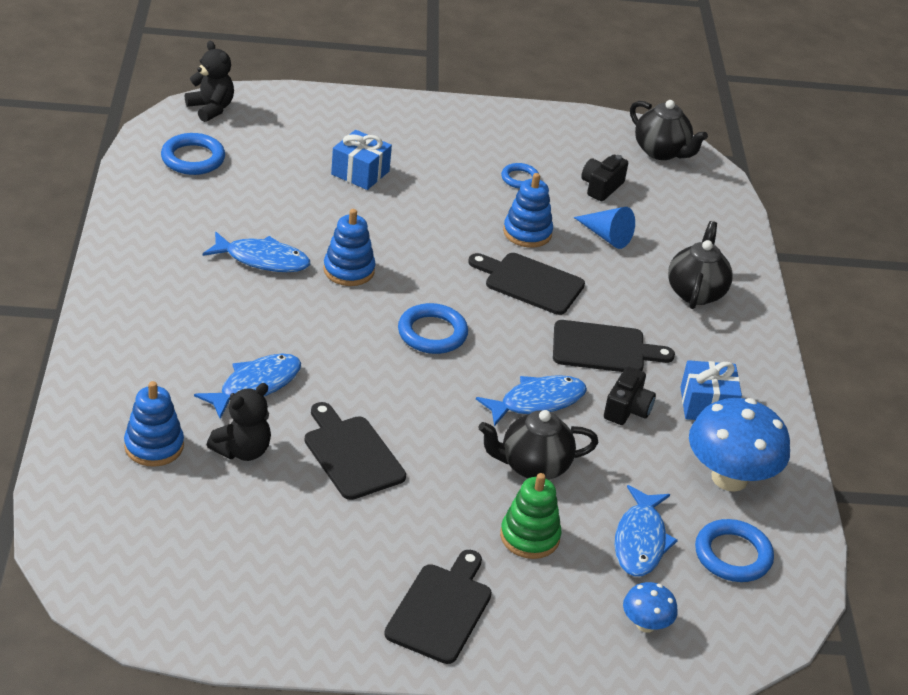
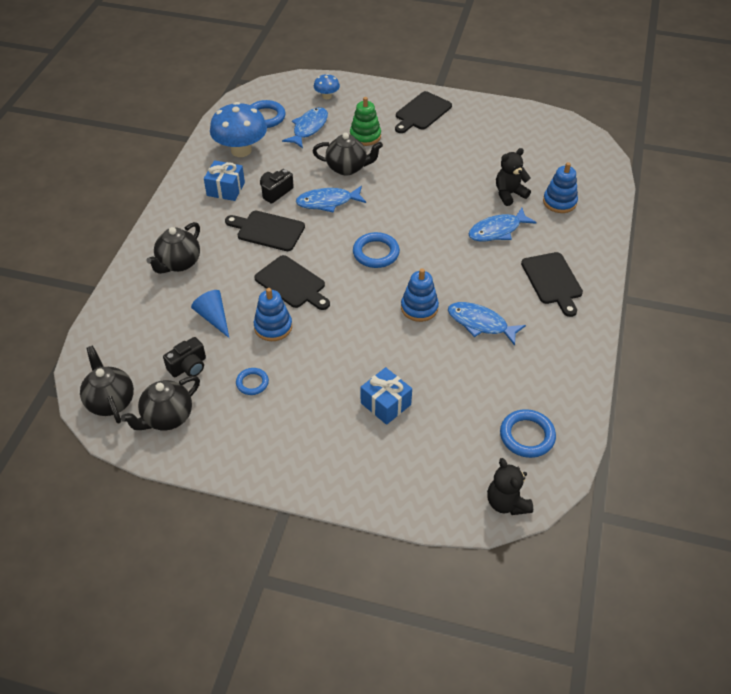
camera: 160 degrees left, 10 degrees up
black cutting board [304,402,406,500] -> black cutting board moved to [521,252,583,317]
none -> black teapot [121,376,200,430]

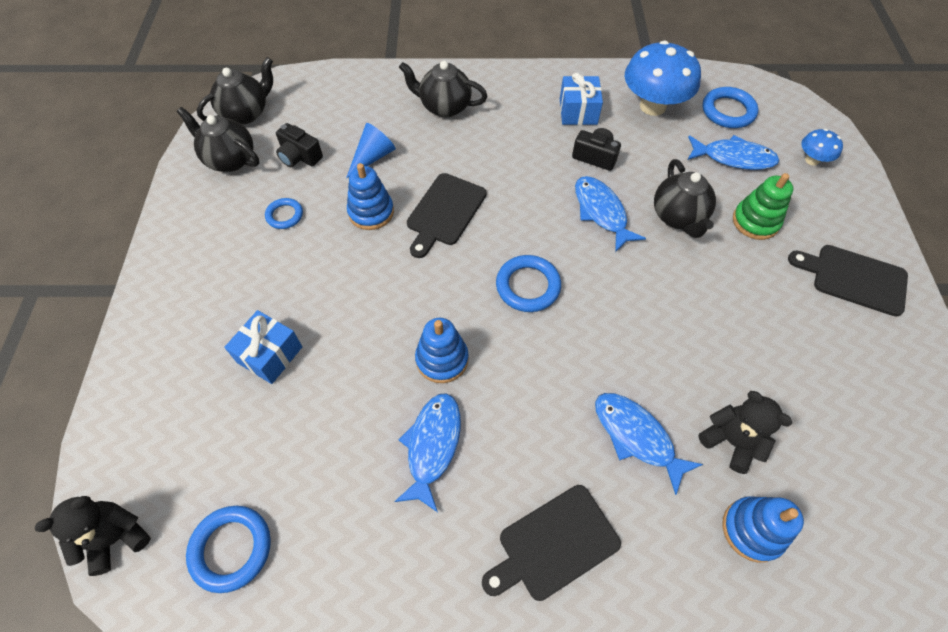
camera: 75 degrees right, 10 degrees up
black cutting board [225,211,305,251] -> none

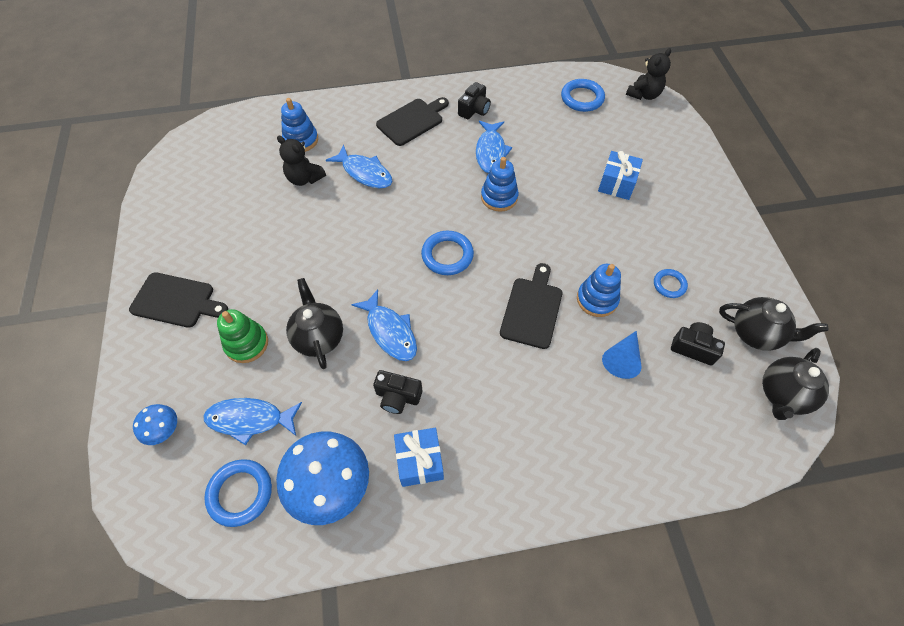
camera: 170 degrees right, 0 degrees up
black teapot [399,61,487,117] -> none
none -> black camera [458,82,491,119]

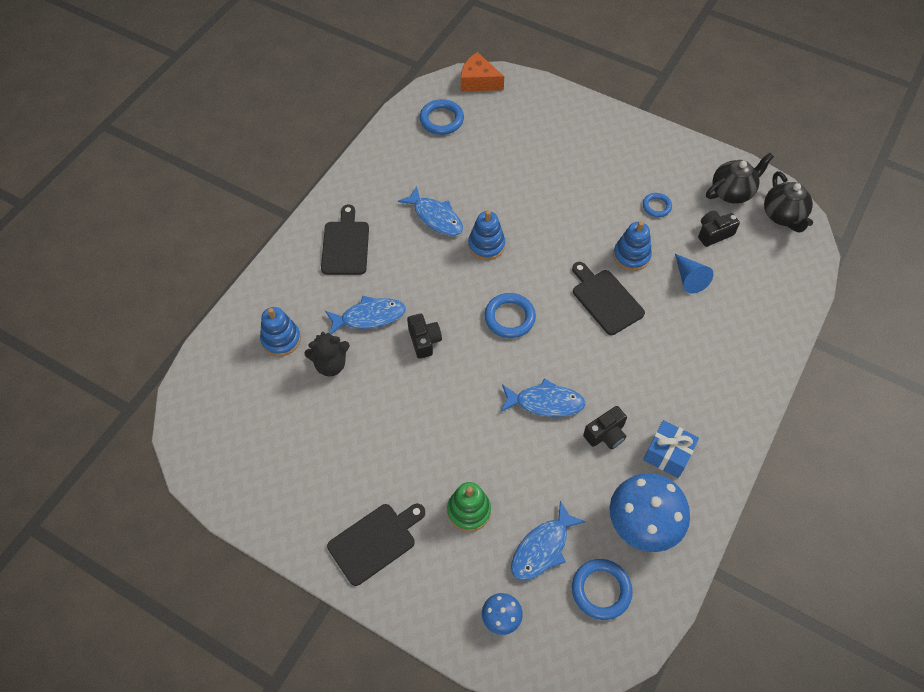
camera: 50 degrees left, 0 degrees up
black teapot [286,278,343,369] -> none
black camera [458,82,491,119] -> black camera moved to [407,314,442,359]
blue gift [598,151,643,200] -> none
black teddy bear [626,48,671,100] -> orange cheese [461,52,504,91]

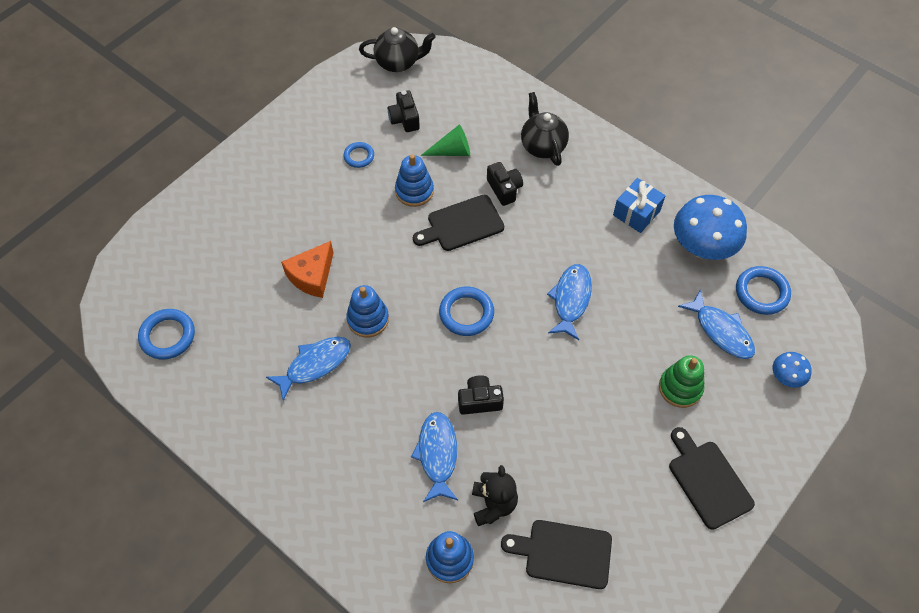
camera: 80 degrees left, 0 degrees up
black cutting board [321,204,369,275] -> black cutting board moved to [501,520,612,589]
orange cheese [461,52,504,91] -> orange cheese moved to [281,241,334,298]
black camera [583,406,627,449] -> black camera moved to [487,162,523,206]
blue cone [675,254,713,294] -> green cone [421,124,470,156]
black teapot [706,153,774,204] -> black teapot moved to [521,92,569,166]

